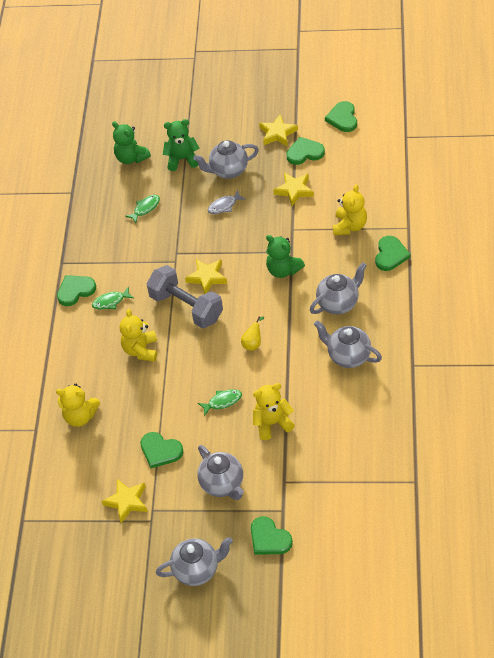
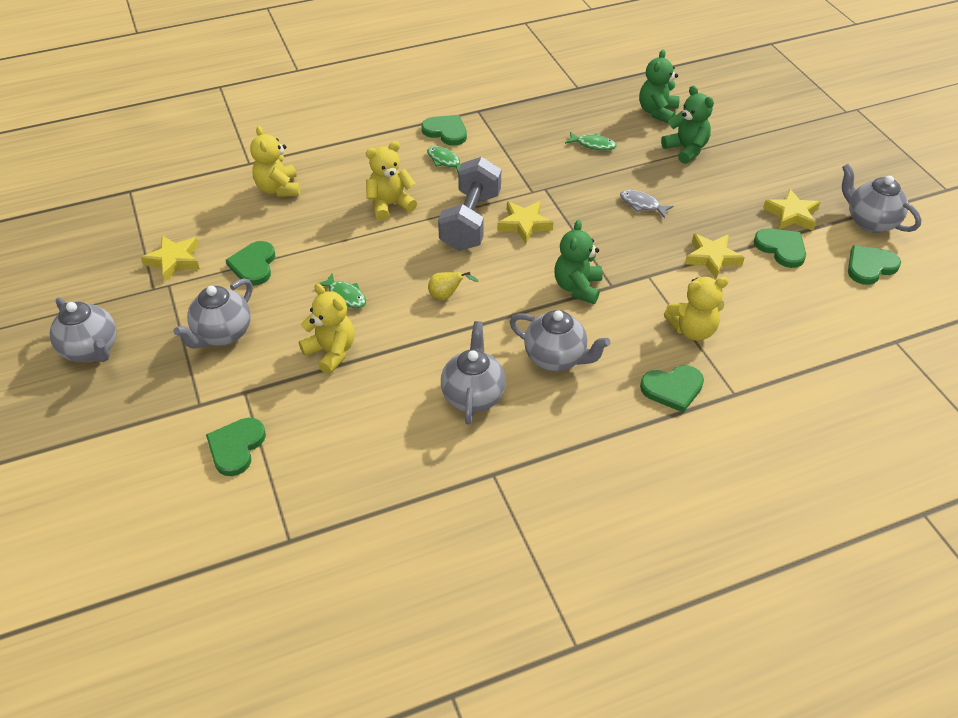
camera: 60 degrees right, 5 degrees down
grey teapot [194,140,259,179] -> grey teapot moved to [842,164,921,233]
green heart [251,516,293,555] -> green heart moved to [206,418,266,476]

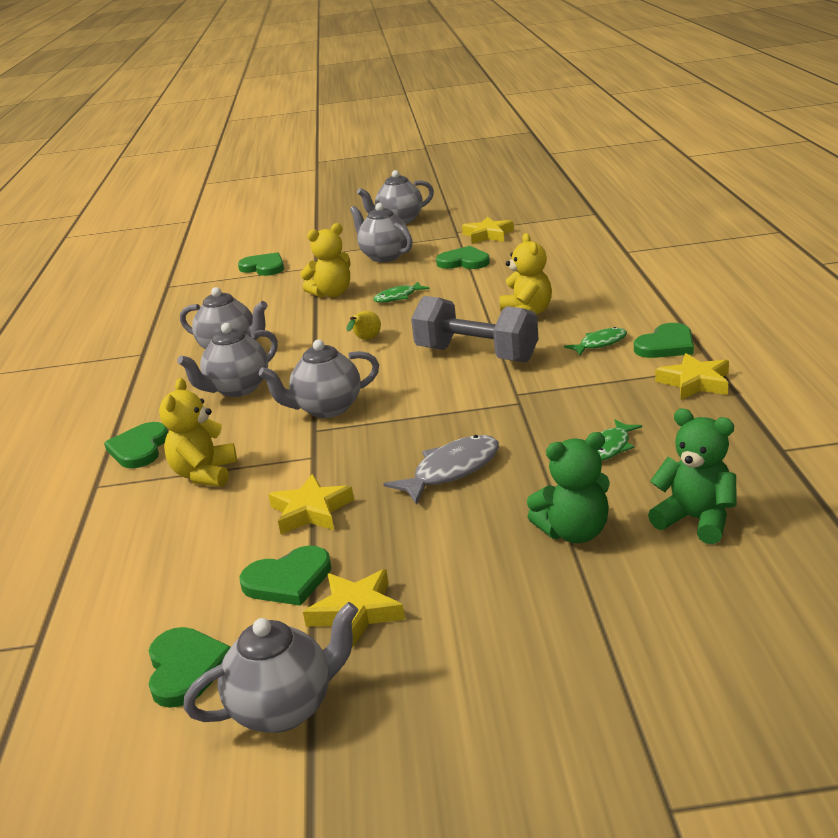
camera: 110 degrees right, 20 degrees down
yellow teddy bear [250,126,300,197] -> none
yellow star [497,201,553,244] -> yellow star moved to [655,353,729,400]
green teddy bear [554,220,603,304] -> grey teapot [259,340,379,418]
grey fish [620,190,674,218] -> grey fish [383,435,499,505], size x1.58

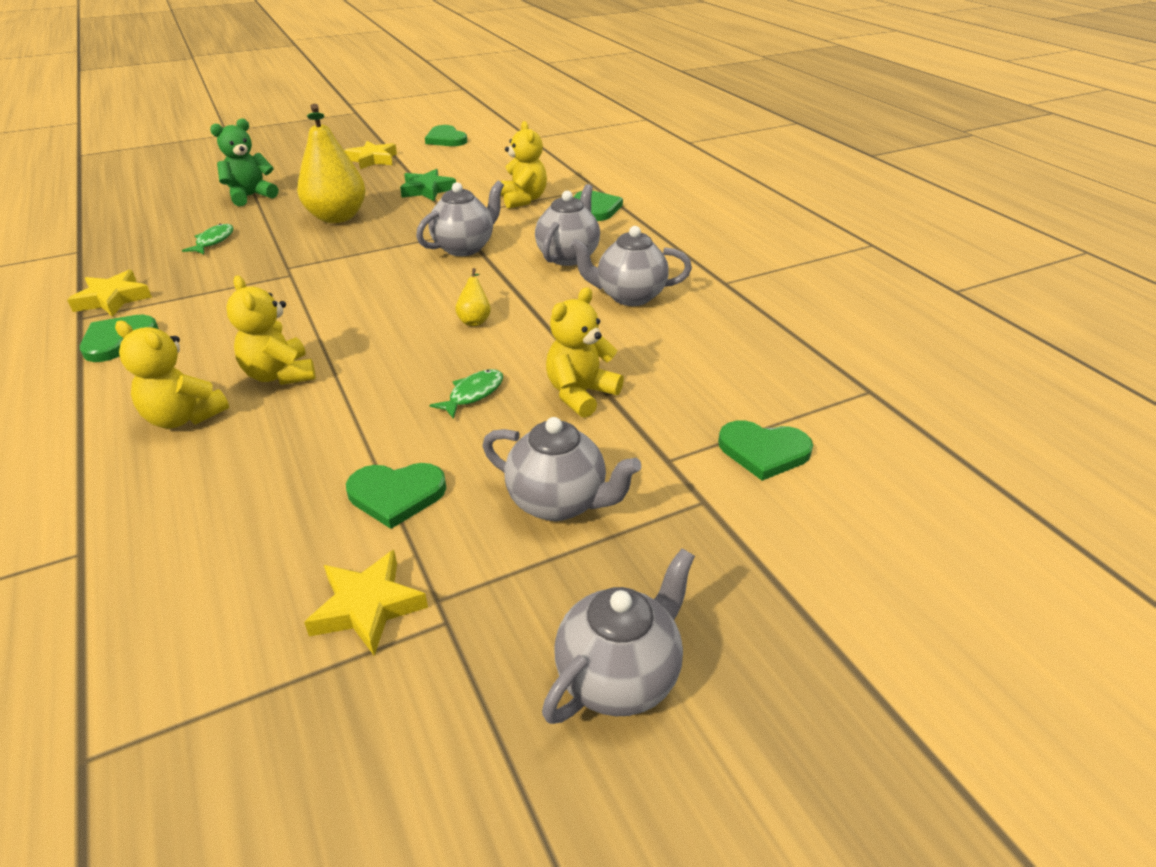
camera: 155 degrees right, 10 degrees up
grey teapot [183,602,358,733] -> none
green heart [239,546,331,606] -> none
yellow star [268,474,354,534] -> green star [400,169,456,201]
grey fish [383,435,499,505] -> yellow pear [297,104,366,223]
grey dumbbell [411,296,538,363] -> none
green fish [564,327,627,355] -> none
green teddy bear [648,408,736,544] -> none
none -> yellow teddy bear [115,321,229,429]

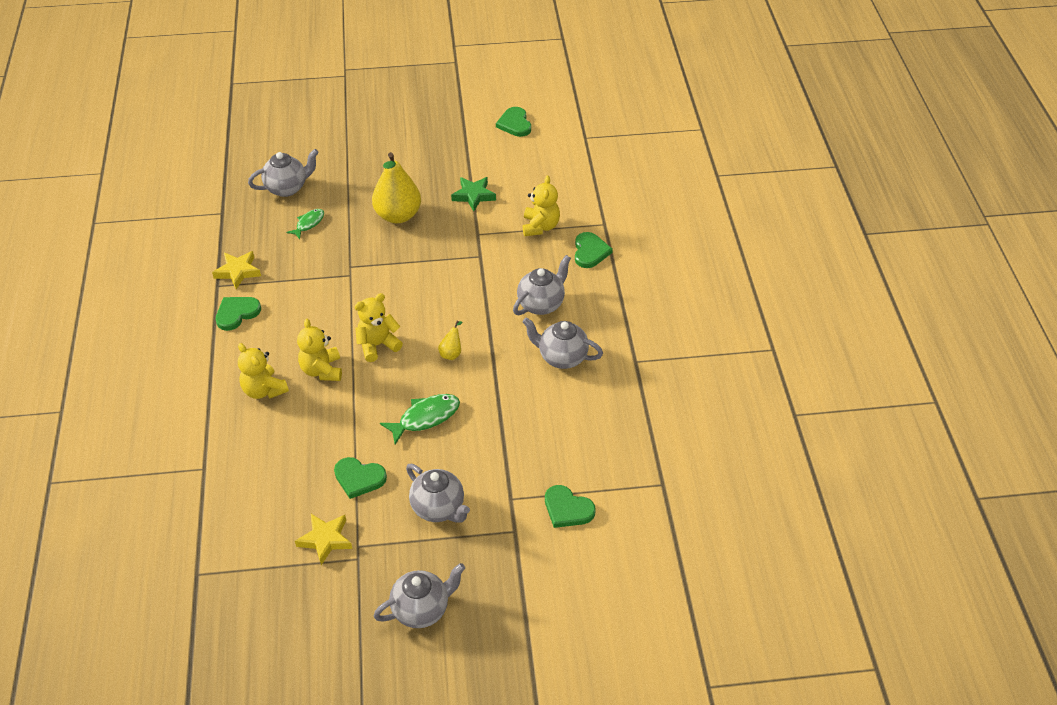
camera: 20 degrees right, 10 degrees up
green teddy bear [210,119,278,206] -> none
yellow star [344,141,397,169] -> none
grey teapot [416,181,504,256] -> grey teapot moved to [248,149,319,197]
green fish [430,369,503,419] -> green fish [380,394,460,445], size x1.58
yellow teddy bear [546,287,624,418] -> yellow teddy bear moved to [354,293,403,362]

